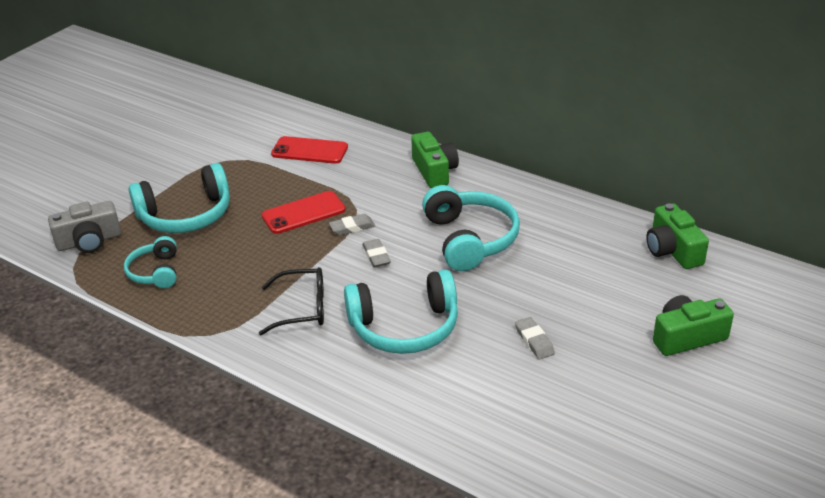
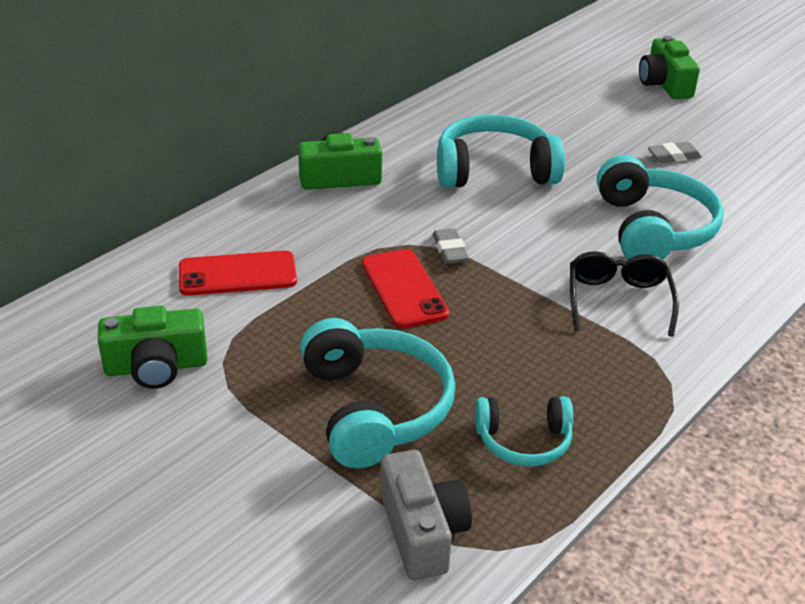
camera: 85 degrees left, 0 degrees up
red phone [271,136,348,164] -> red phone turned 60 degrees clockwise [179,251,297,296]
grey eraser [362,239,391,267] -> none
green camera [646,203,709,269] -> green camera moved to [98,306,208,389]

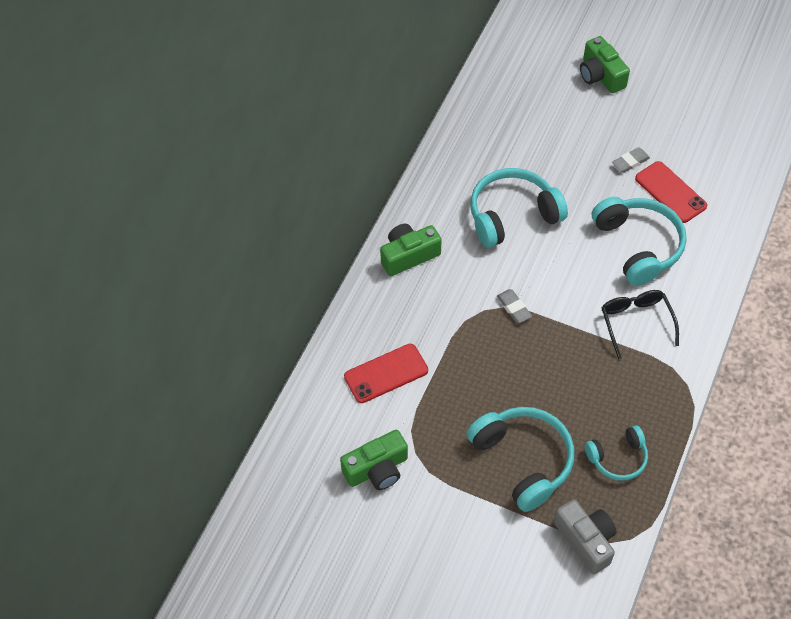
camera: 15 degrees left, 20 degrees up
red phone [362,249,449,328] -> red phone moved to [635,161,707,223]

